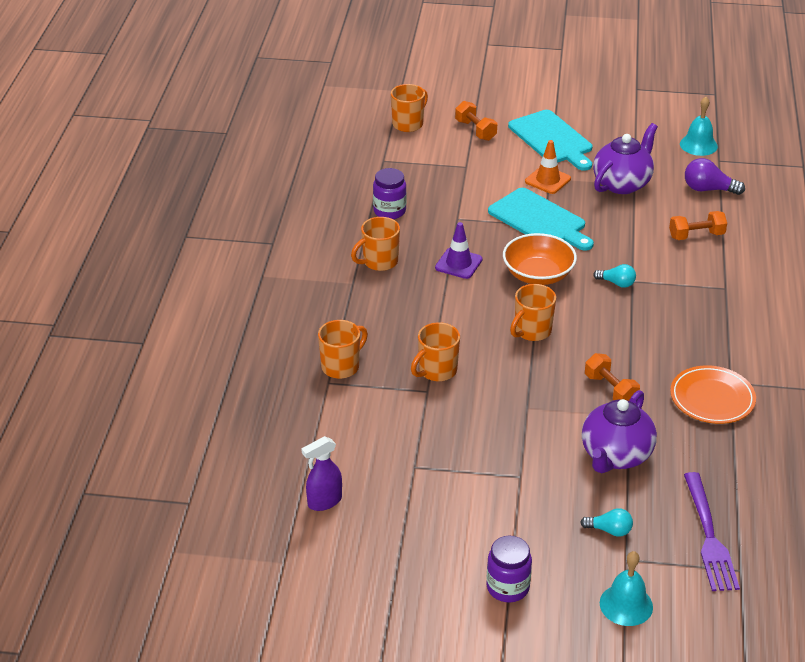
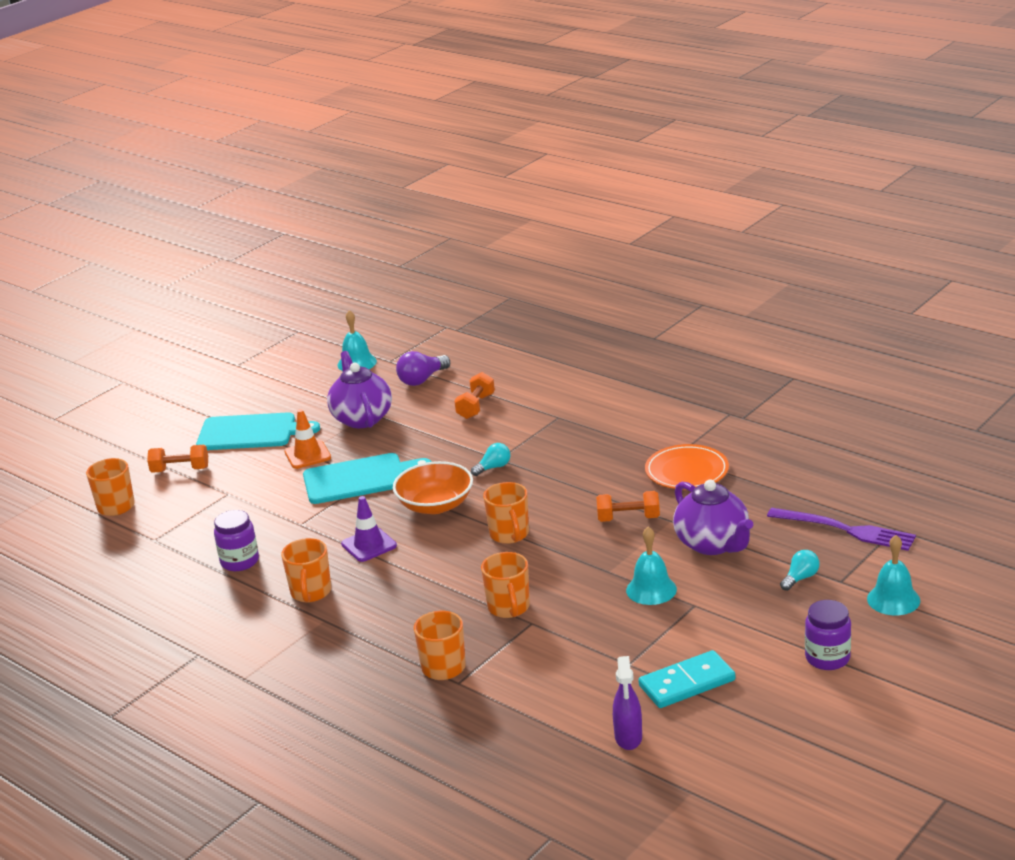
camera: 55 degrees left, 10 degrees down
none -> turquoise bell [626,527,677,605]
none -> turquoise domino [639,650,735,708]

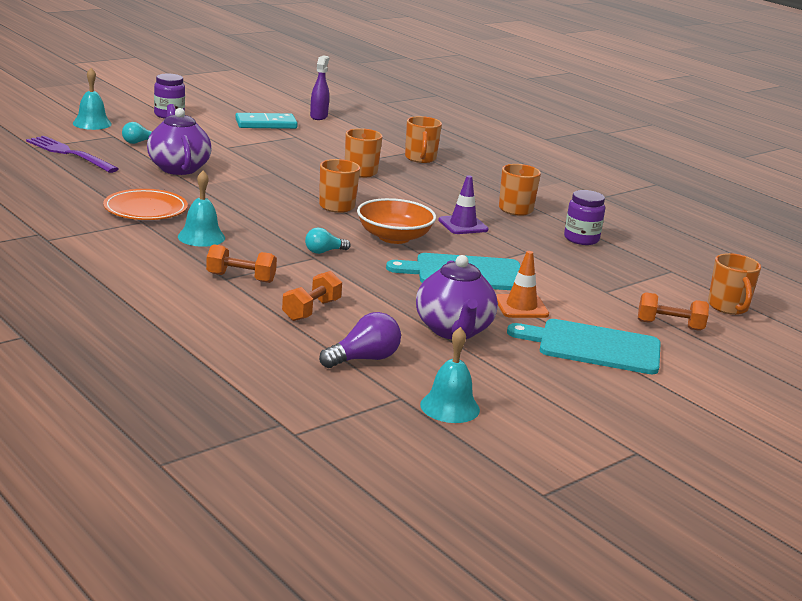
camera: 175 degrees left, 5 degrees down
orange dumbbell [596,491,660,522] -> orange dumbbell moved to [206,244,277,283]
turquoise bell [626,527,677,605] -> turquoise bell moved to [178,171,225,247]

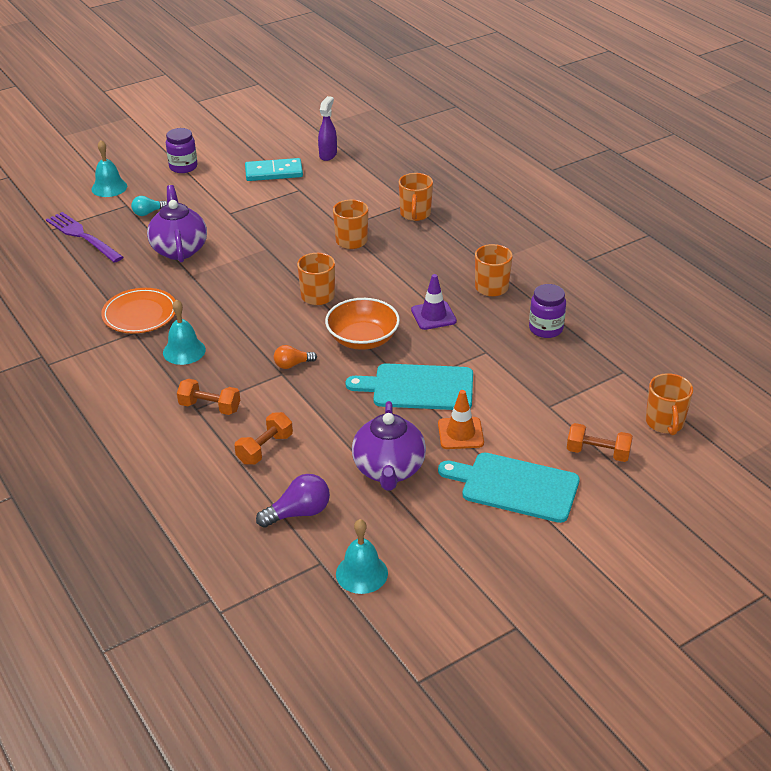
camera: 10 degrees right, 15 degrees up
turquoise light bulb [305,227,351,254] -> orange light bulb [274,345,317,369]

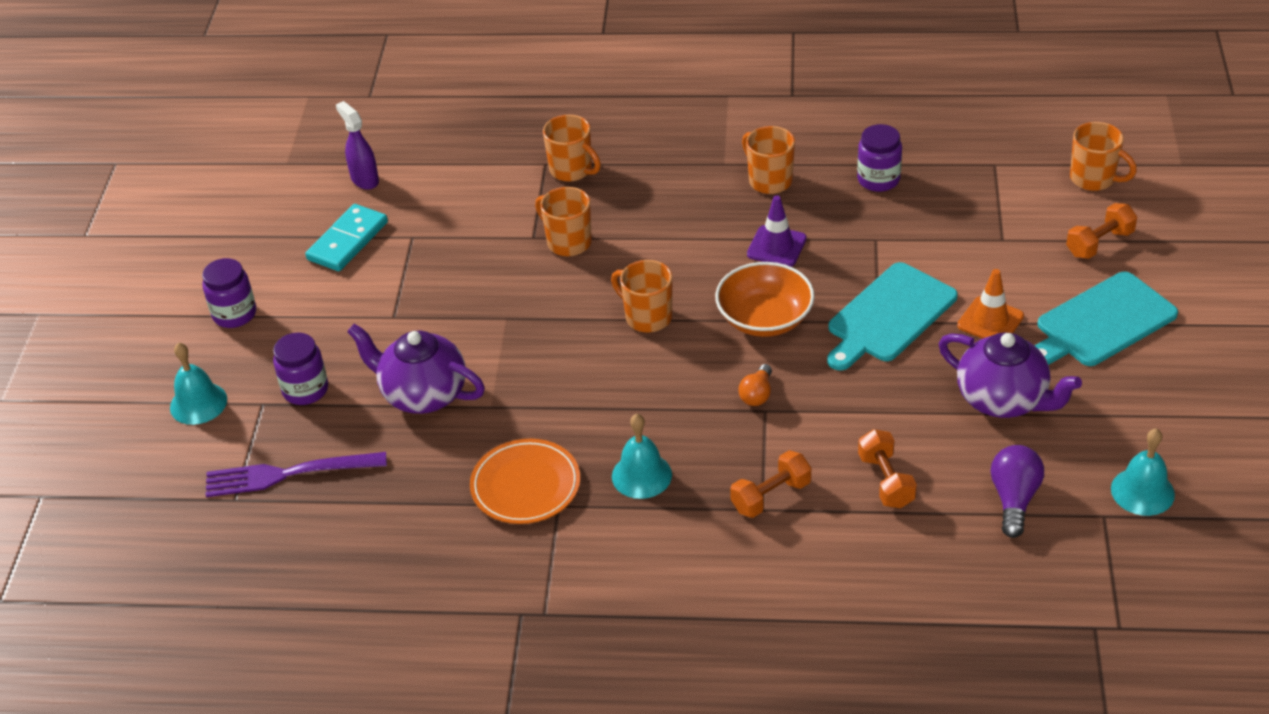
camera: 50 degrees left, 5 degrees up
turquoise light bulb [131,196,167,216] -> purple jar [273,333,328,405]

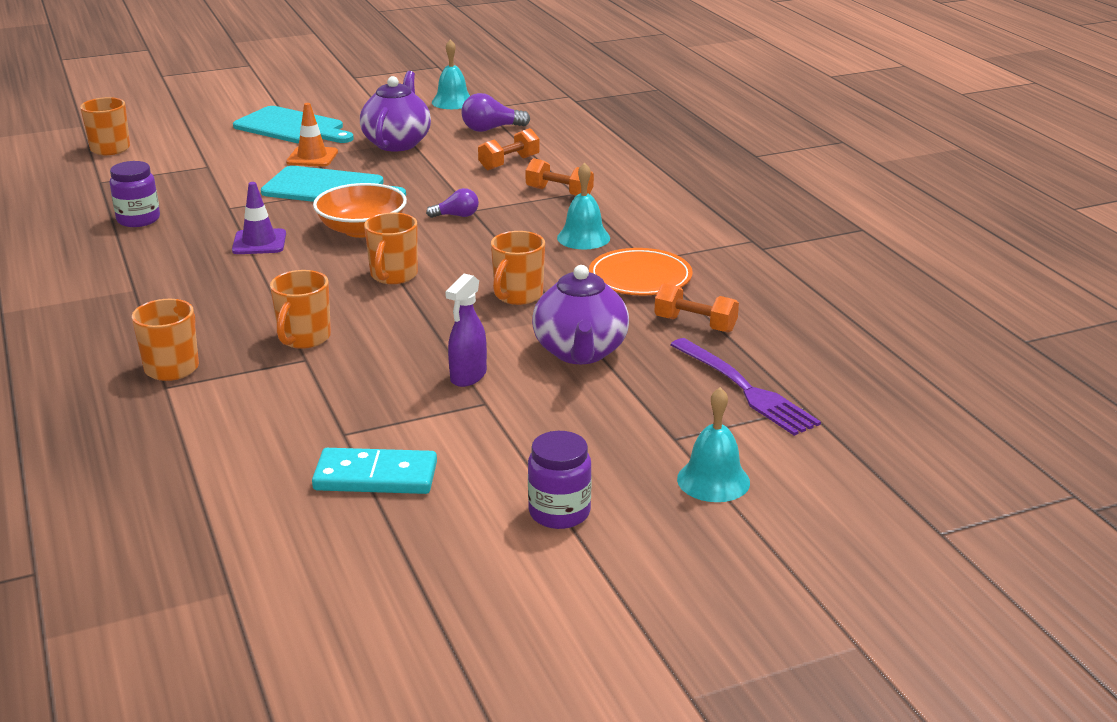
camera: 120 degrees left, 15 degrees down
purple jar [273,333,328,405] -> none
purple spray bottle [336,101,379,190] -> purple spray bottle moved to [445,274,487,387]
orange light bulb [738,364,772,406] -> purple light bulb [426,188,479,218]
orange mug [742,126,795,194] -> orange mug moved to [491,231,545,305]
orange dumbbell [1066,203,1137,259] -> orange dumbbell moved to [654,283,739,333]

